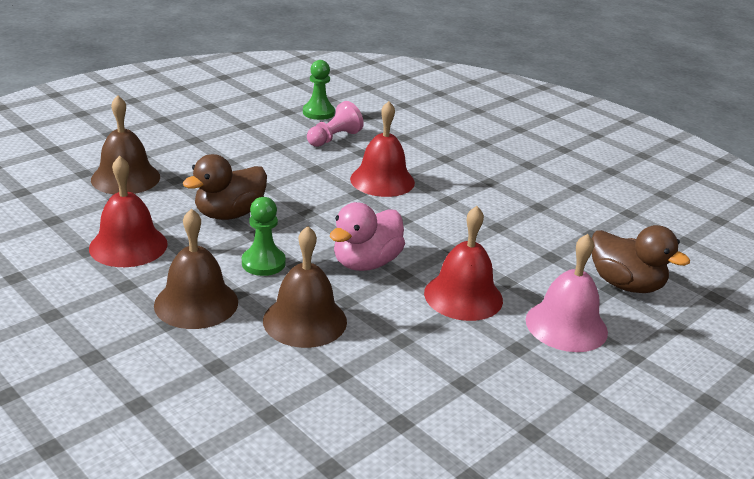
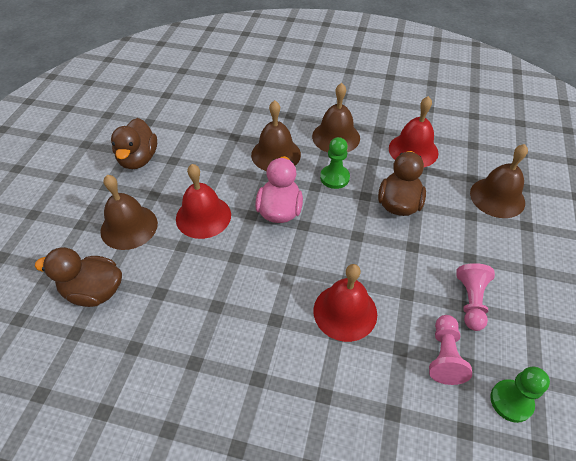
camera: 150 degrees right, 20 degrees up
pink bell [526,234,608,352] -> brown bell [100,175,158,250]
none -> brown duck [111,118,157,169]
none -> pink pawn [456,263,495,331]

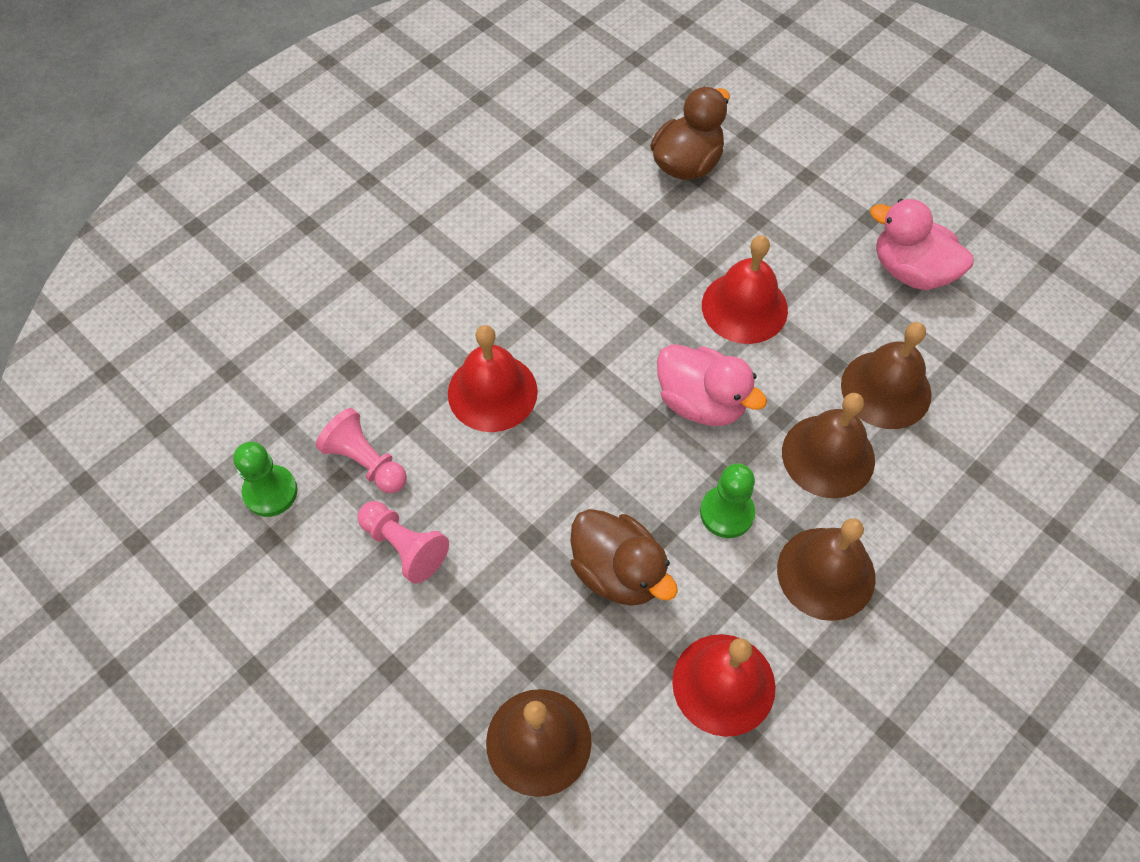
camera: 120 degrees right, 10 degrees up
brown bell [100,175,158,250] -> brown bell moved to [841,322,932,429]
brown duck [111,118,157,169] -> pink duck [870,199,974,290]

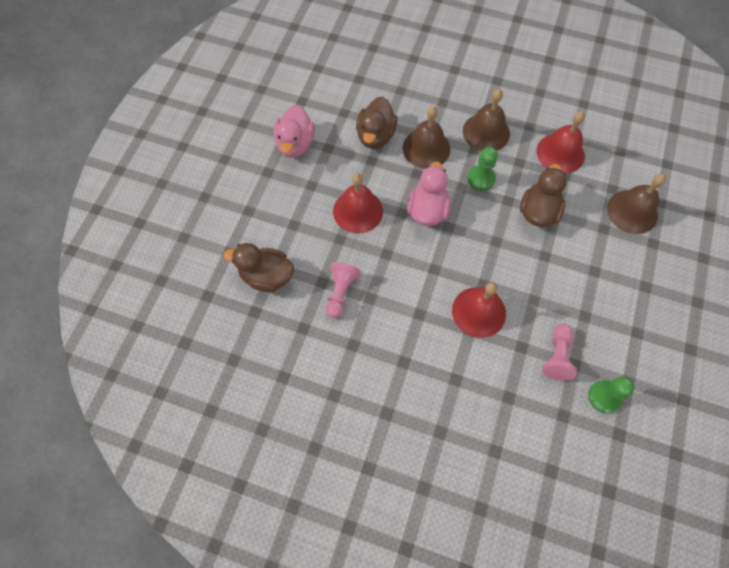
camera: 115 degrees left, 5 degrees up
pink pawn [357,501,449,584] -> pink pawn moved to [325,262,361,318]
brown bell [841,322,932,429] -> brown duck [356,97,397,149]

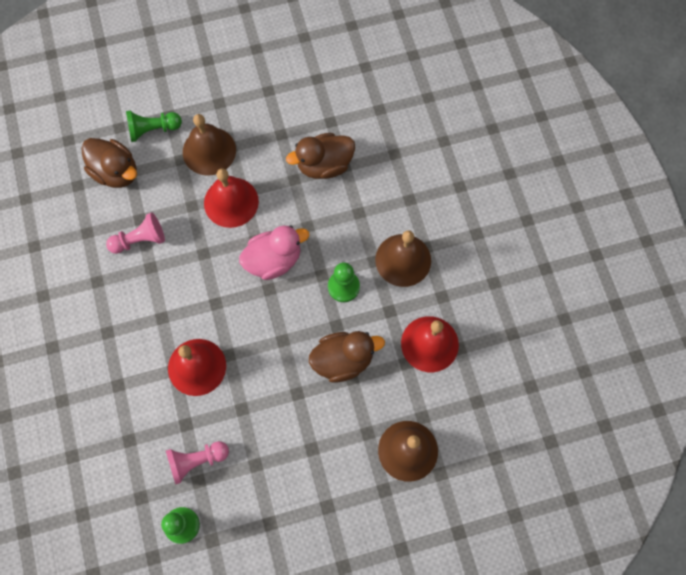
camera: 55 degrees right, 5 degrees up
brown duck [223,243,294,292] -> brown duck turned 150 degrees clockwise [81,138,137,188]
pink duck [273,104,315,158] -> none
brown bell [403,106,450,169] -> brown bell moved to [183,114,236,176]
none -> green pawn [126,111,182,142]

